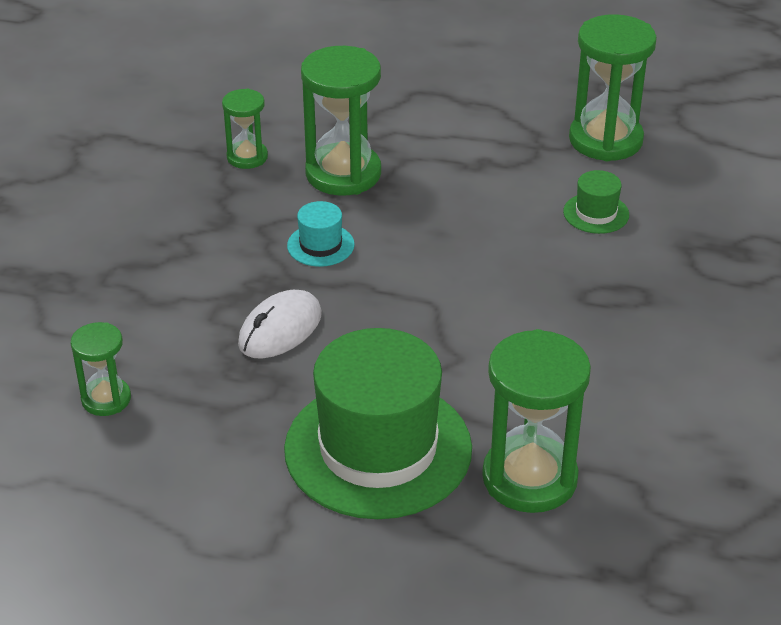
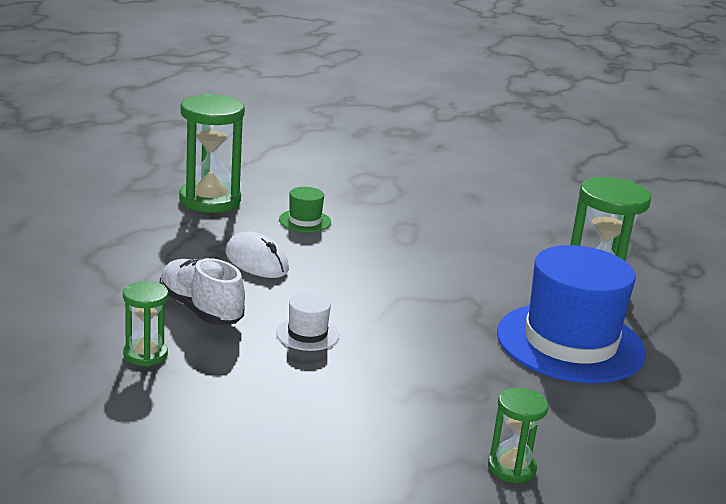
camera: 85 degrees left, 15 degrees down
white mouse [238,290,322,359] -> white mouse moved to [225,232,289,278]
green hat [284,328,472,519] -> blue hat [497,245,646,383]
turquoise hat [287,201,355,267] -> white hat [276,293,339,351]
green hourglass [301,46,381,196] -> white shoe [160,258,245,325]

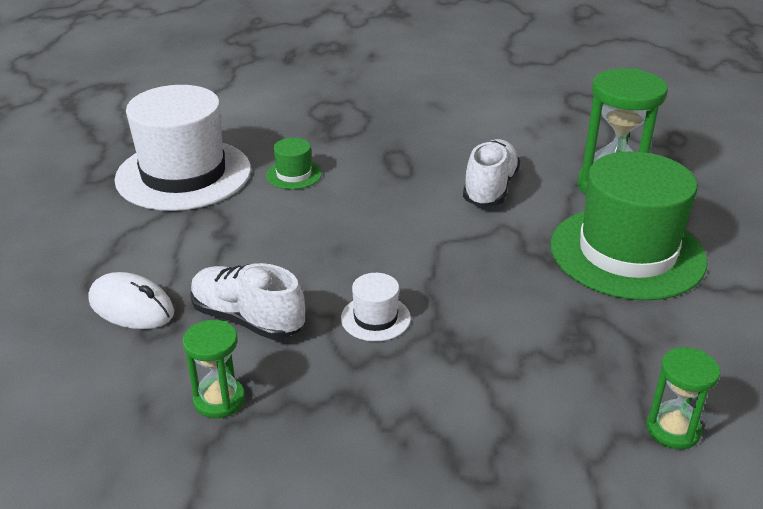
camera: 15 degrees left, 10 degrees up
green hourglass [179,94,245,213] -> white hat [114,85,251,211]
white mouse [225,232,289,278] -> white mouse moved to [88,272,174,329]
blue hat [497,245,646,383] -> green hat [550,151,707,300]
none -> white shoe [463,139,520,207]

